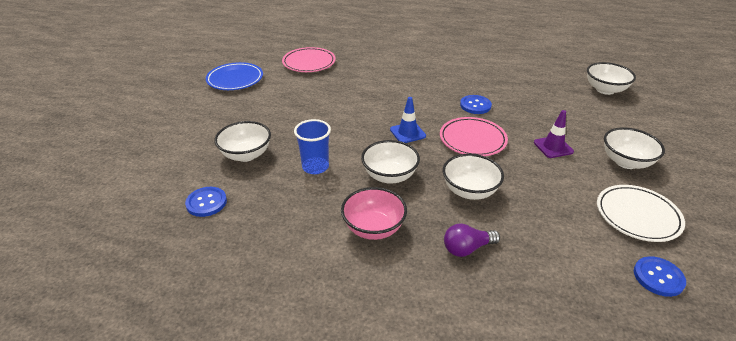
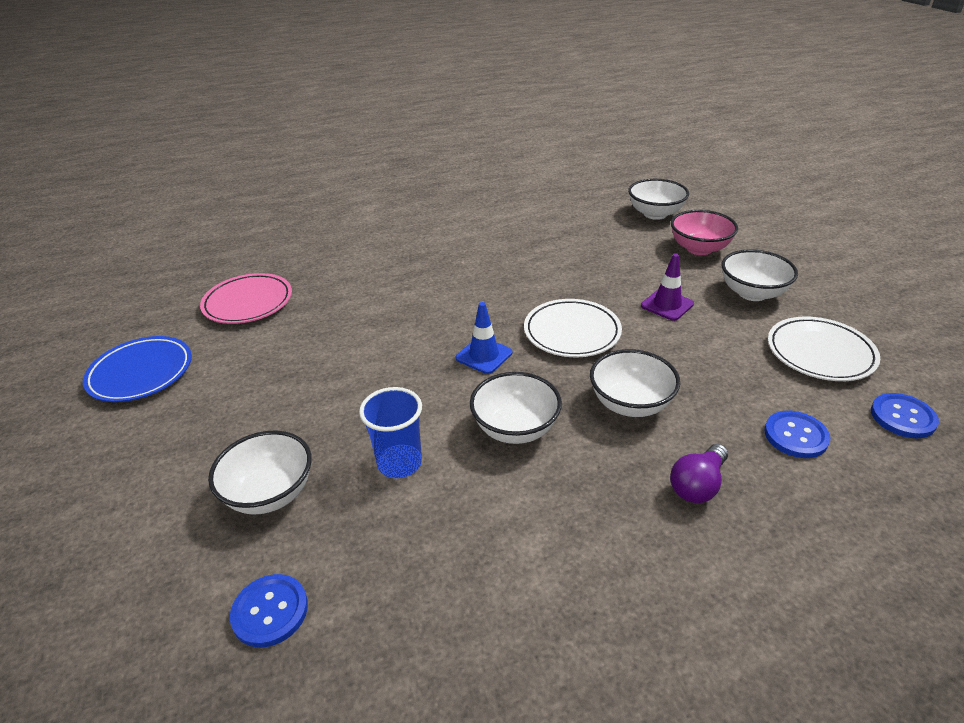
camera: 30 degrees left, 0 degrees up
pink bowl [341,187,407,240] -> pink bowl moved to [671,210,738,255]
pink plate [440,117,508,156] -> white plate [524,299,622,357]
blue button [460,95,492,114] -> blue button moved to [764,411,830,458]

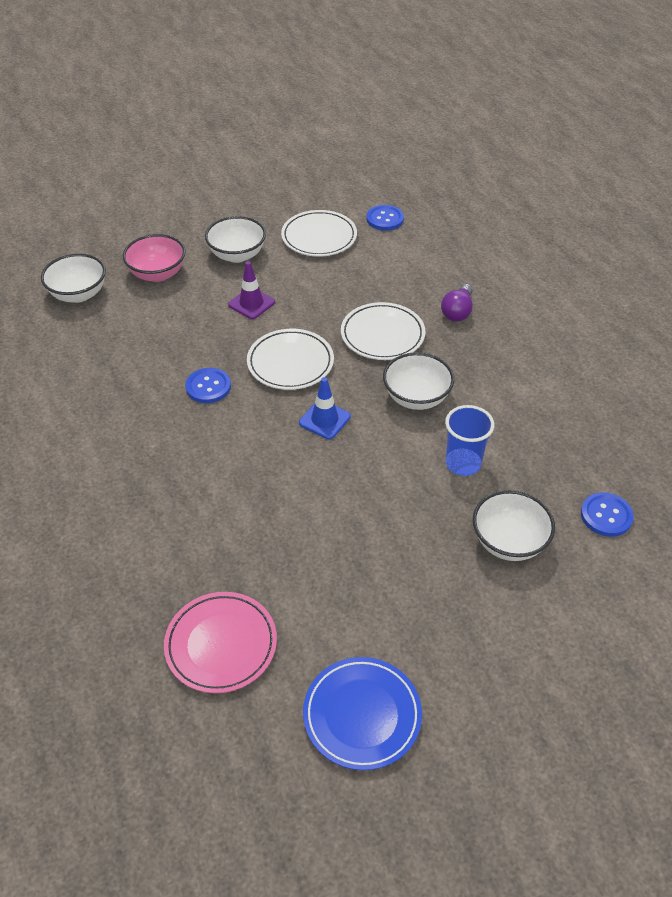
camera: 95 degrees left, 10 degrees up
white bowl [590,349,680,417] -> white plate [341,302,425,360]
purple light bulb [670,444,728,503] -> purple light bulb turned 75 degrees clockwise [441,284,473,322]
blue button [764,411,830,458] -> blue button moved to [185,368,231,403]

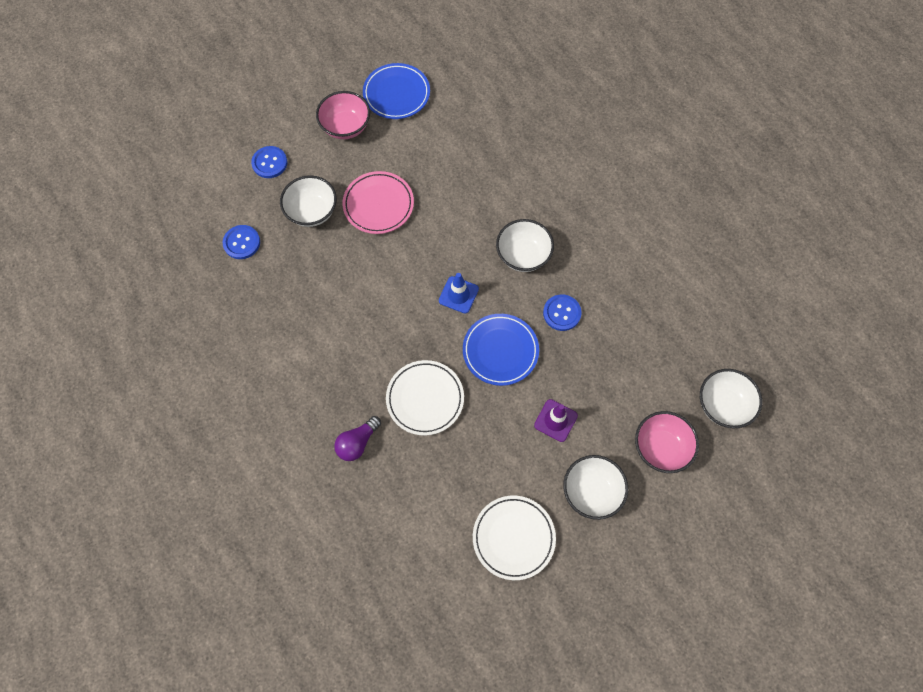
camera: 170 degrees right, 20 degrees up
pink plate [164,592,277,693] -> pink plate moved to [342,171,414,234]
white plate [247,329,334,390] -> blue plate [463,314,539,386]
blue button [366,205,404,231] -> blue button moved to [251,146,287,178]
white bowl [383,352,454,410] -> white bowl moved to [496,219,554,272]
purple light bulb [441,284,473,322] -> purple light bulb turned 150 degrees counterclockwise [334,416,381,461]
blue cup [445,405,494,476] -> none
none -> pink bowl [316,91,370,139]

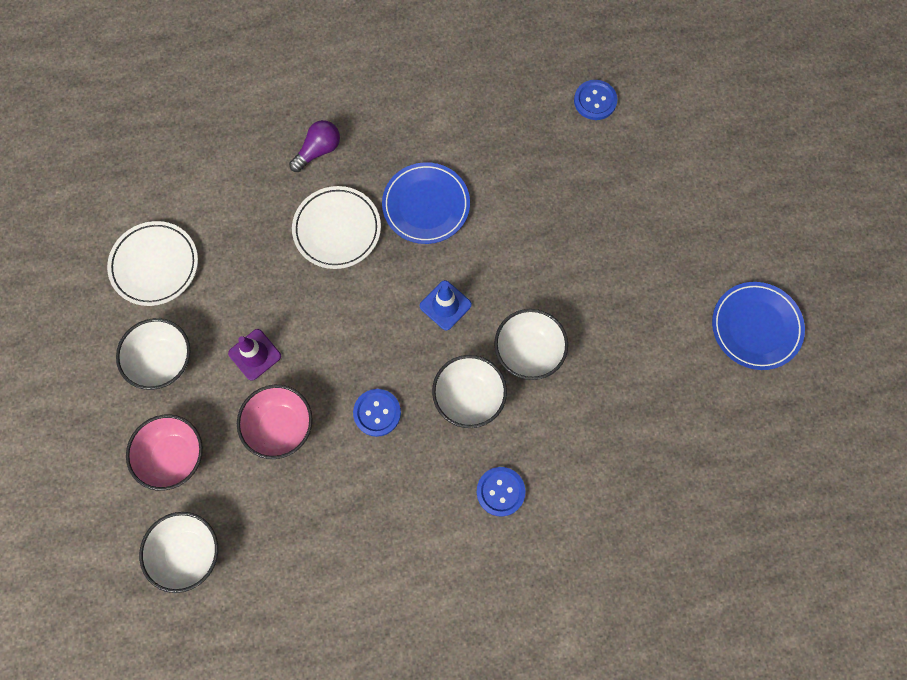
camera: 110 degrees right, 5 degrees up
blue button [251,146,287,178] -> blue button moved to [477,467,525,517]
white bowl [280,175,337,227] -> white bowl moved to [494,309,568,380]
pink bowl [316,91,370,139] -> pink bowl moved to [237,385,313,459]
purple light bulb [334,416,381,461] -> purple light bulb turned 75 degrees clockwise [289,120,340,172]
pink plate [342,171,414,234] -> none
blue plate [463,314,539,386] -> blue plate moved to [382,162,470,244]

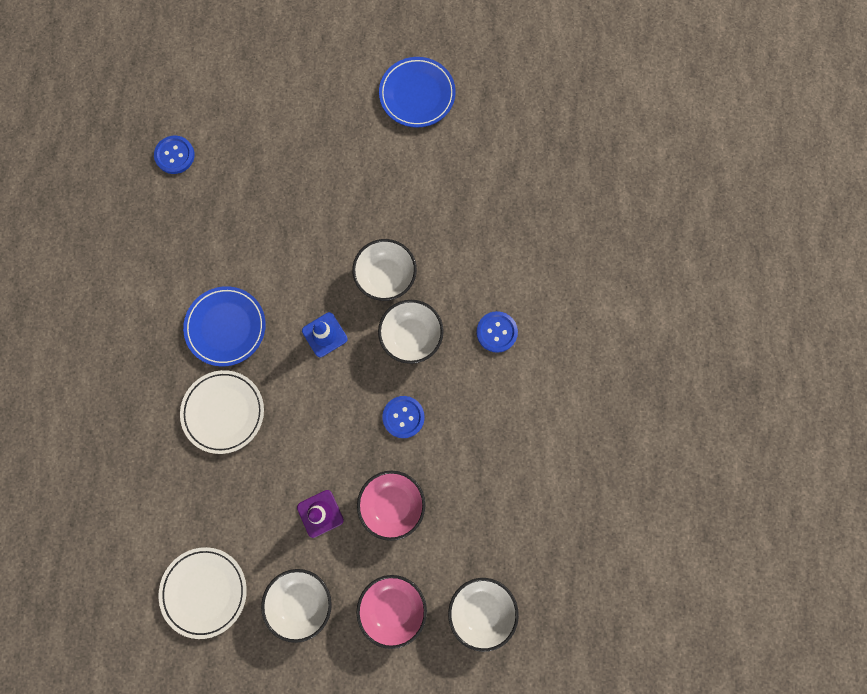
camera: 75 degrees left, 5 degrees up
purple light bulb [289,120,340,172] -> none

